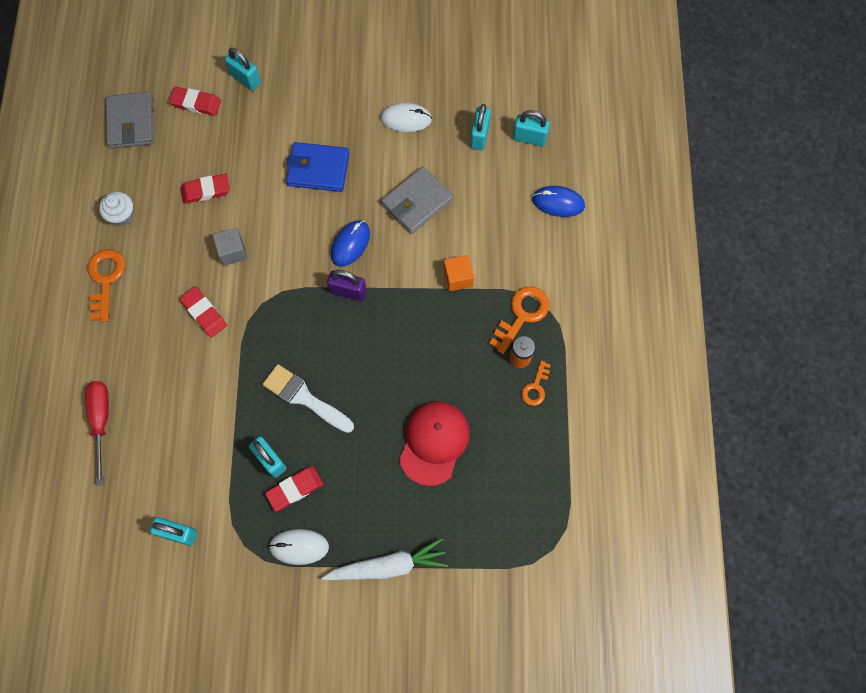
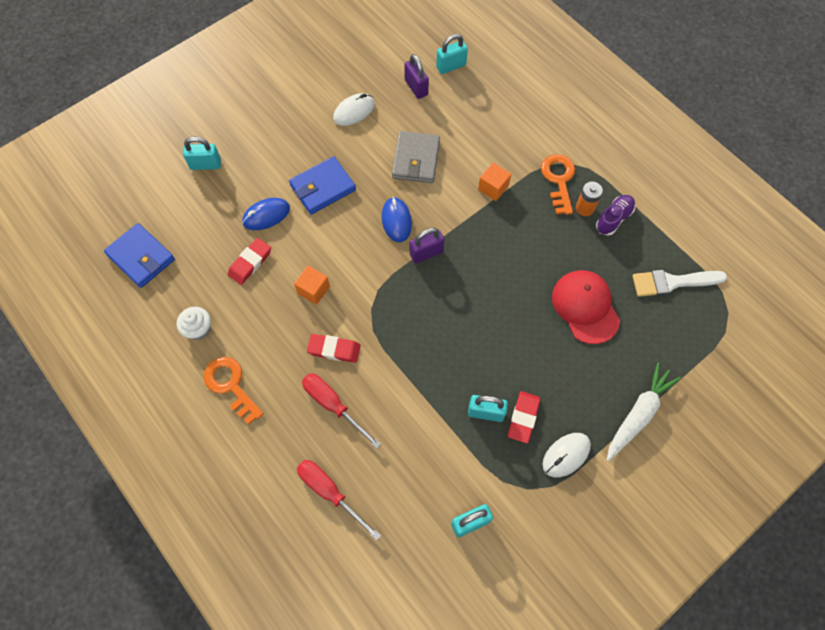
camera: 40 degrees left, 5 degrees down
grey wallet [106,92,154,149] -> blue wallet [104,223,175,288]
red eraser [169,87,221,116] -> none
grey cube [213,228,248,266] -> orange cube [294,266,330,305]
white brush [262,364,354,433] -> white brush moved to [632,270,727,297]
turquoise padlock [470,104,491,150] -> purple padlock [404,54,429,99]
orange key [521,361,551,406] -> purple shoe [596,195,635,235]
blue mouse [532,186,585,217] -> blue mouse moved to [242,198,290,230]
none -> red screwdriver [302,373,381,449]

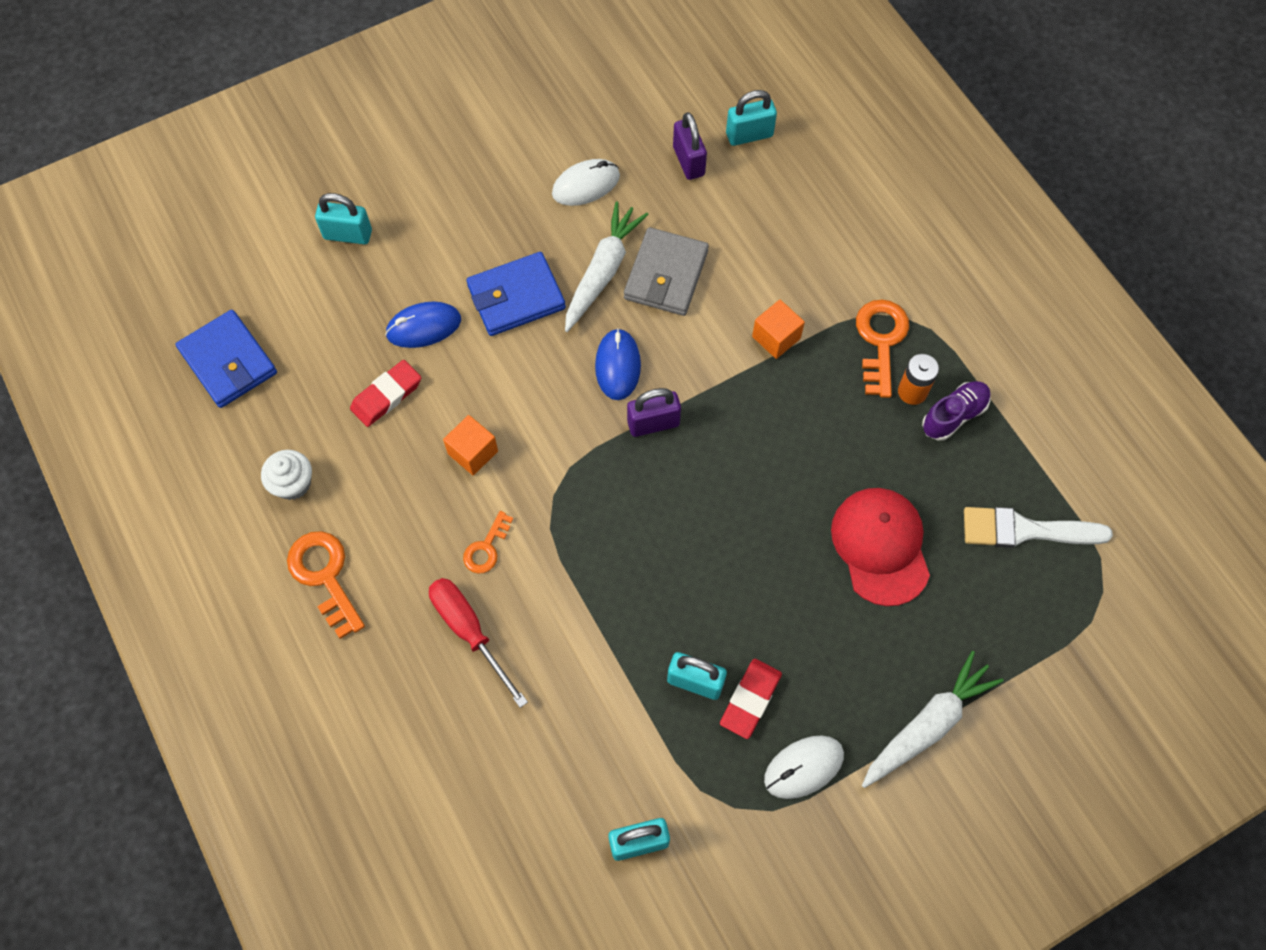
camera: 10 degrees right, 0 degrees up
red screwdriver [297,460,381,541] -> none
red eraser [307,334,361,363] -> orange key [463,511,513,574]
none -> white carrot [565,201,649,332]

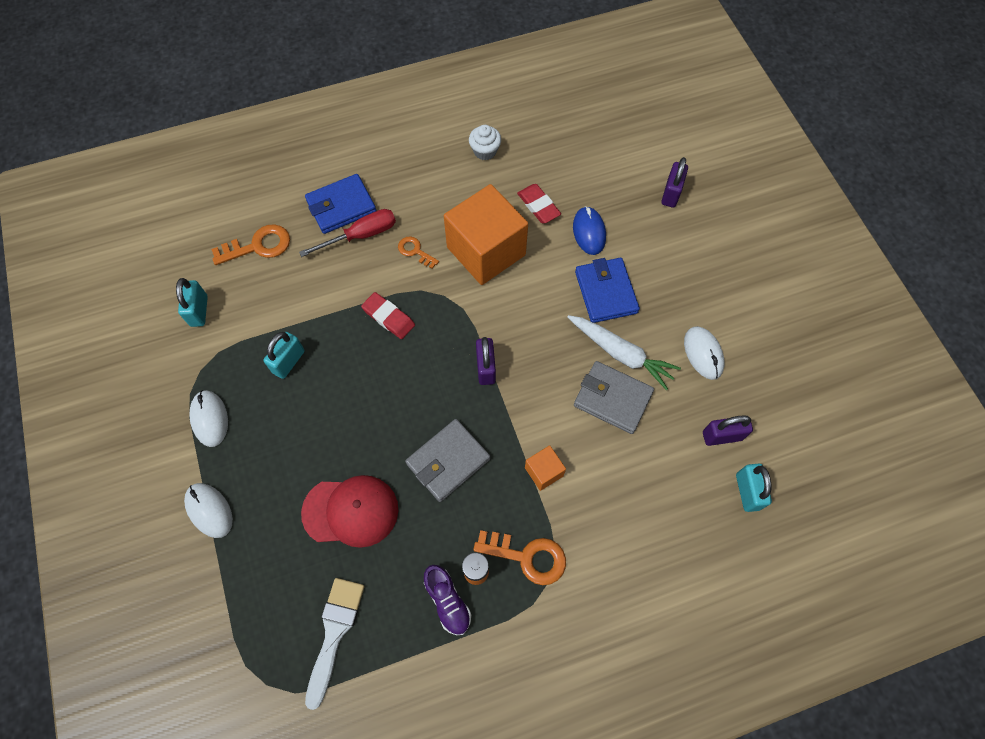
camera: 100 degrees right, 0 degrees up
blue wallet [176,310,277,408] -> blue wallet moved to [305,174,376,234]
orange key [287,531,365,639] -> orange key moved to [211,224,290,265]
turquoise padlock [315,193,372,244] -> purple padlock [662,157,688,208]
orange cube [443,415,498,475] -> orange cube [444,184,528,285], size x2.28
blue mouse [595,328,641,400] -> none
red eraser [720,659,782,739] -> red eraser moved to [361,292,415,339]
white carrot [862,651,1003,788] -> white mouse [184,483,233,538]
none -> grey wallet [405,419,490,502]

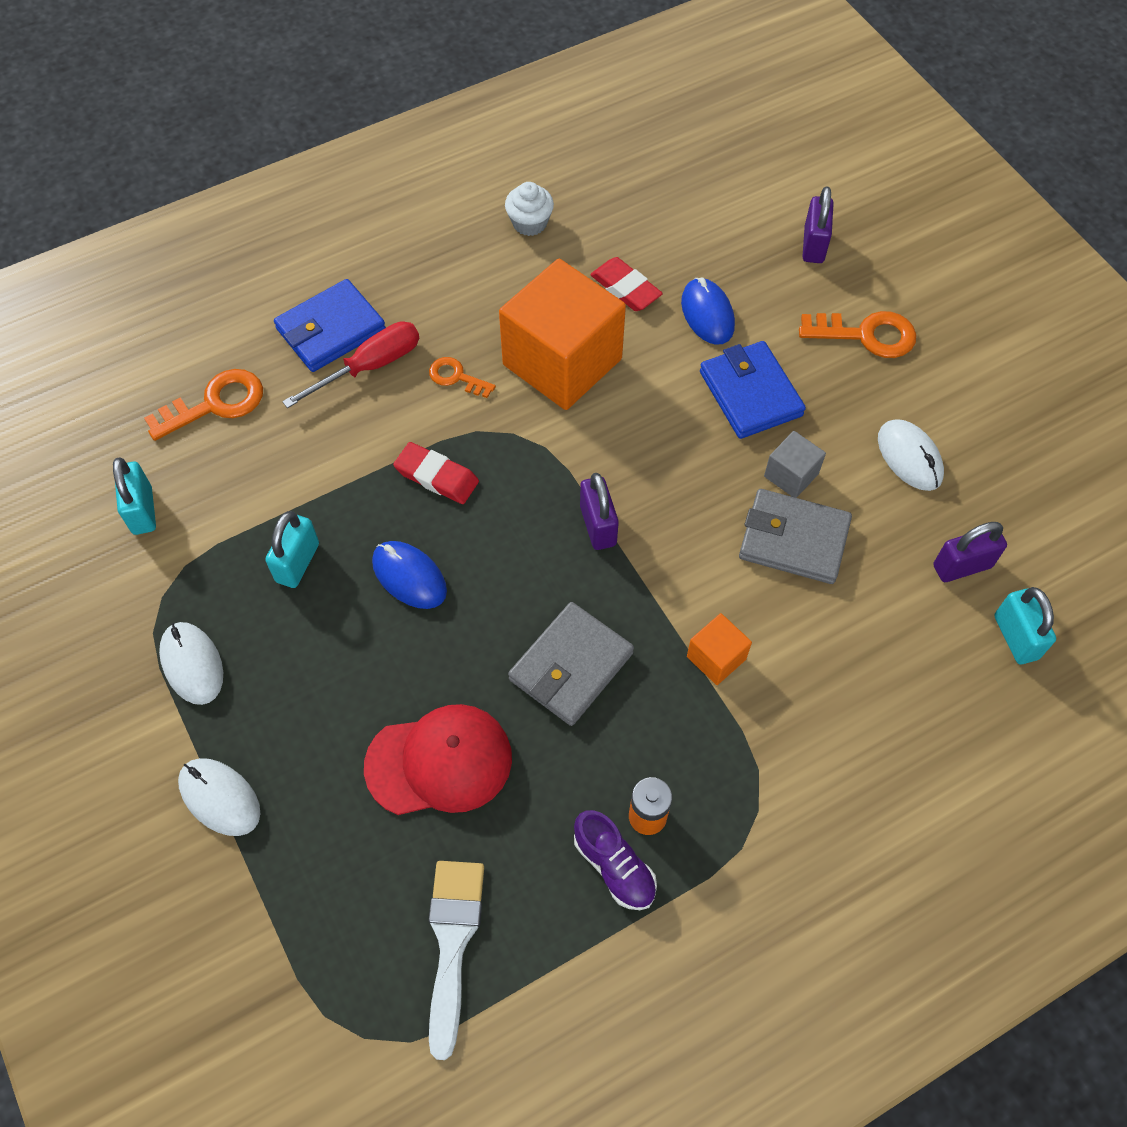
camera: 10 degrees left, 5 degrees down
orange key [473,530,566,585] -> orange key moved to [799,311,916,358]
white carrot [567,315,681,390] -> grey cube [764,431,826,498]
none -> blue mouse [372,541,447,609]

